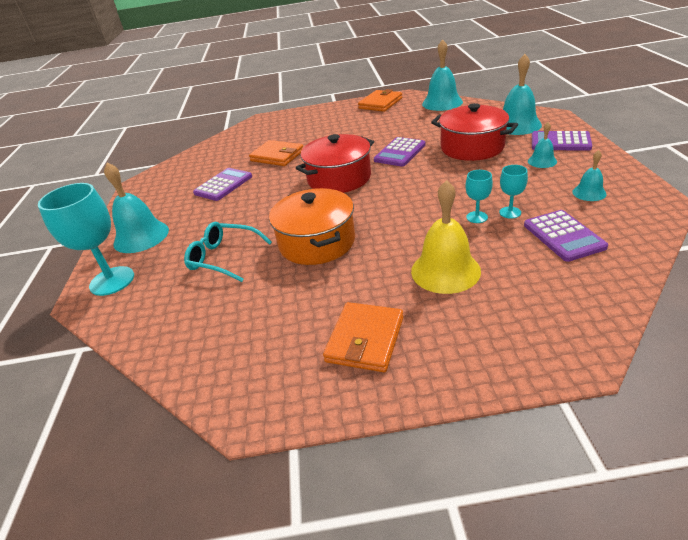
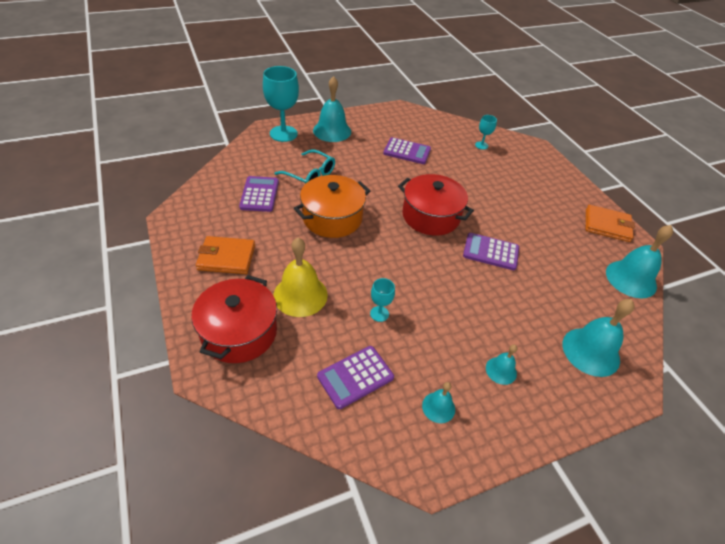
camera: 65 degrees right, 10 degrees up
turquoise glasses [184,222,272,282] -> turquoise glasses turned 120 degrees clockwise [274,150,335,184]
orange wallet [249,140,303,166] -> none
red pot [431,103,518,161] -> red pot moved to [191,275,277,363]
turquoise goblet [499,165,528,219] -> turquoise goblet moved to [475,115,497,150]
purple calculator [532,131,592,151] -> purple calculator moved to [239,176,279,212]

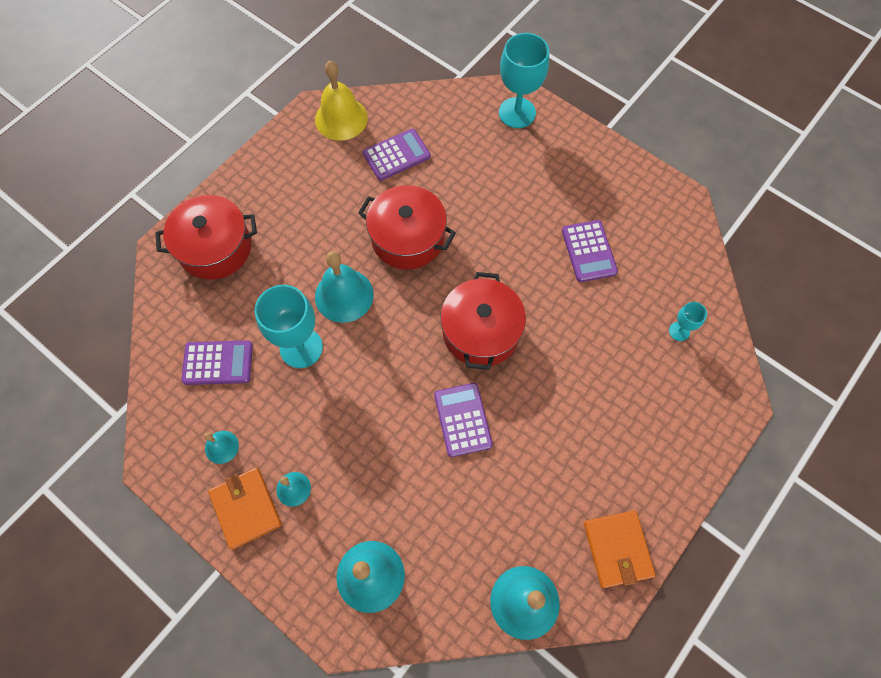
camera: 65 degrees right, 20 degrees up
orange wallet [196,236,255,274] -> orange wallet moved to [208,467,282,550]
yellow bell [273,238,328,317] -> yellow bell moved to [315,61,368,141]
turquoise glasses [274,150,335,184] -> none
orange pot [294,175,370,238] -> red pot [358,185,456,269]
turquoise bell [313,76,351,142] -> turquoise bell moved to [315,251,374,323]
purple calculator [317,346,394,409] -> purple calculator turned 150 degrees clockwise [181,340,253,385]
turquoise goblet [370,278,395,322] -> turquoise goblet [255,285,323,368], size x2.04

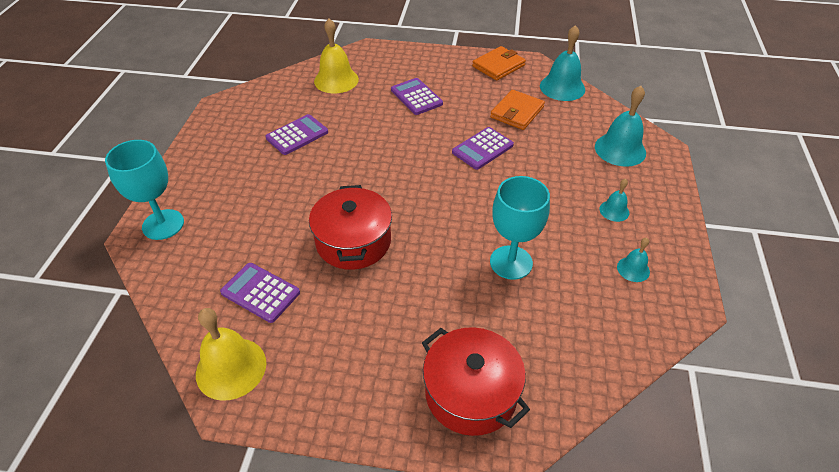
camera: 120 degrees left, 20 degrees down
purple calculator [181,340,253,385] -> purple calculator moved to [391,78,443,115]
orange wallet [208,467,282,550] -> orange wallet moved to [490,90,545,130]
turquoise bell [315,251,374,323] -> none
red pot [440,272,526,370] -> none
turquoise goblet [669,302,707,341] -> yellow bell [314,19,359,93]

